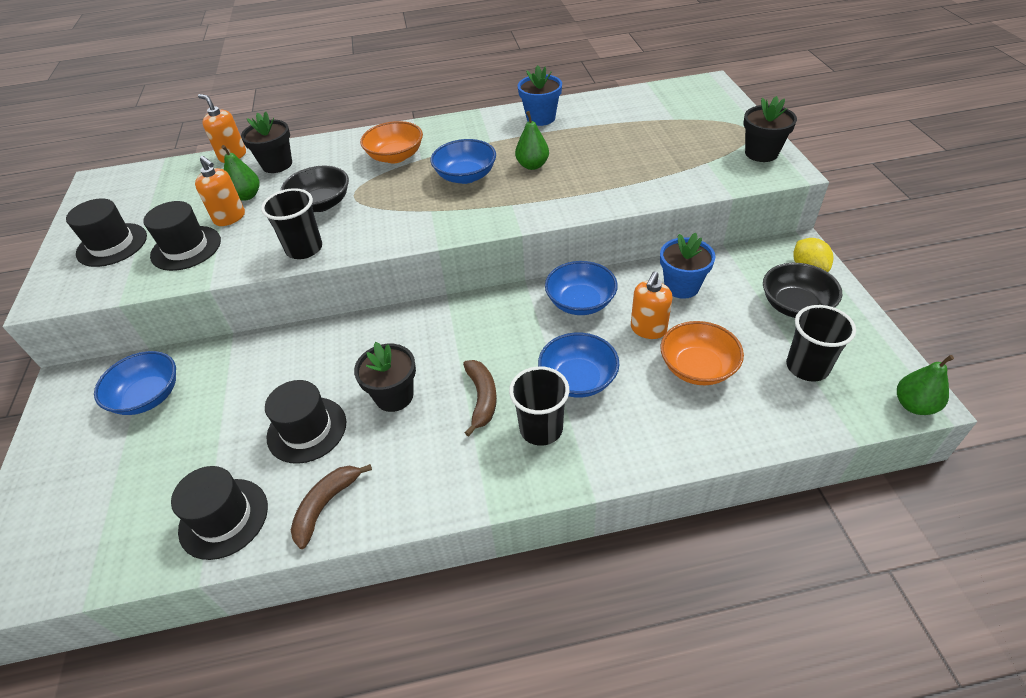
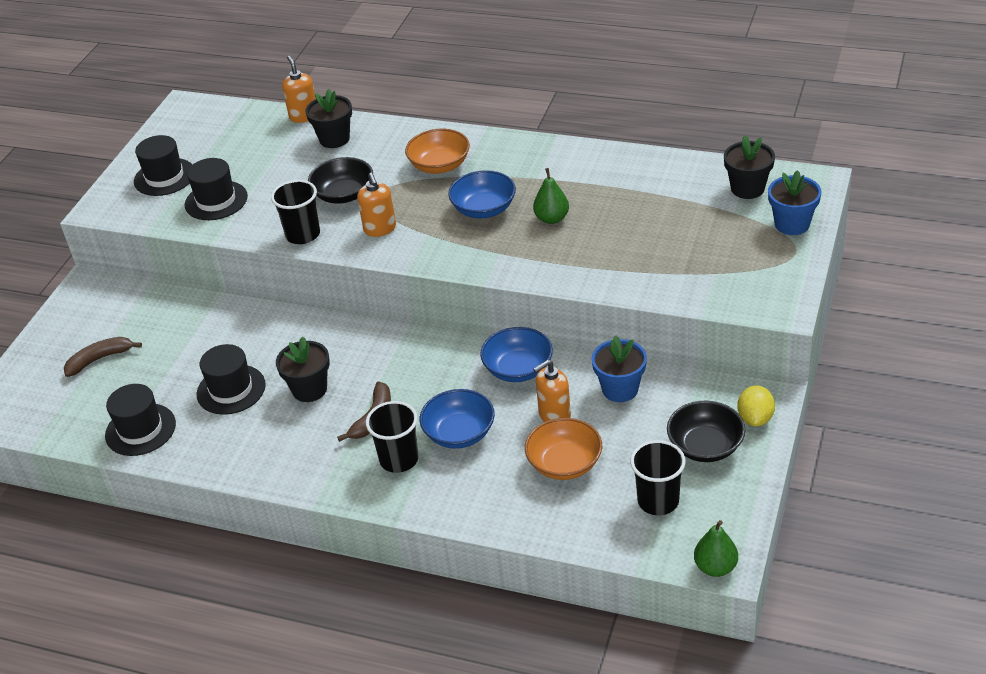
camera: 30 degrees right, 5 degrees down
blue bowl [94,351,176,415] -> none
orange soap dispenser [195,156,245,226] -> orange soap dispenser moved to [357,173,396,237]
green pear [221,145,259,201] -> none
brown banana [291,464,372,549] -> brown banana moved to [64,337,142,377]
blue flower pot [518,65,562,126] -> blue flower pot moved to [768,170,821,235]
black flower pot [744,96,797,162] -> black flower pot moved to [724,135,775,199]

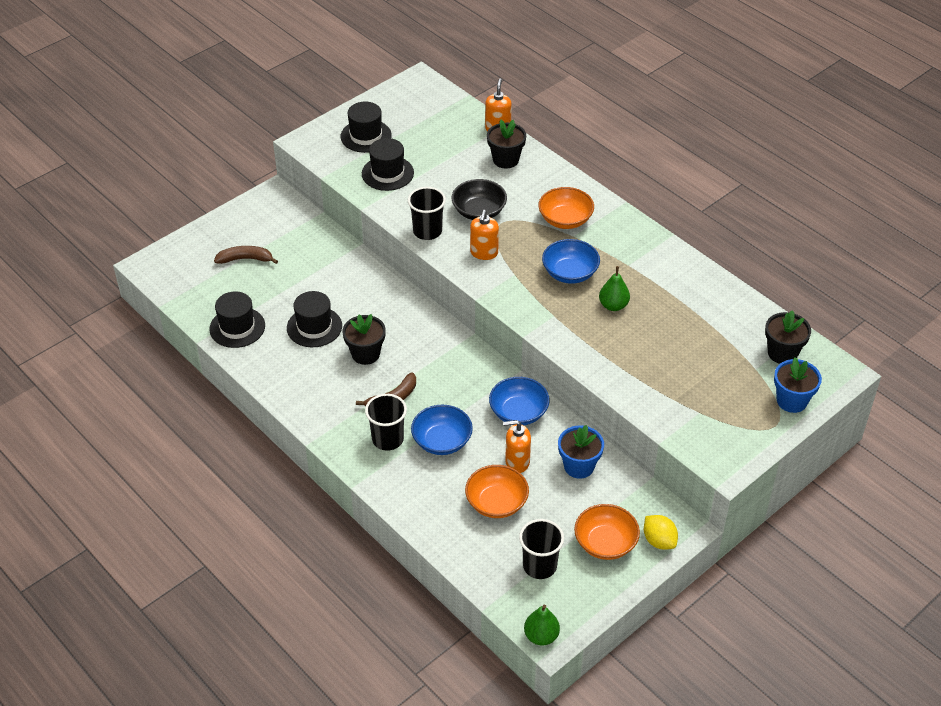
camera: 25 degrees right, 5 degrees up
black bowl [667,400,746,462] -> orange bowl [574,504,640,560]
yellow lemon [737,385,775,427] -> yellow lemon turned 75 degrees counterclockwise [644,515,678,550]

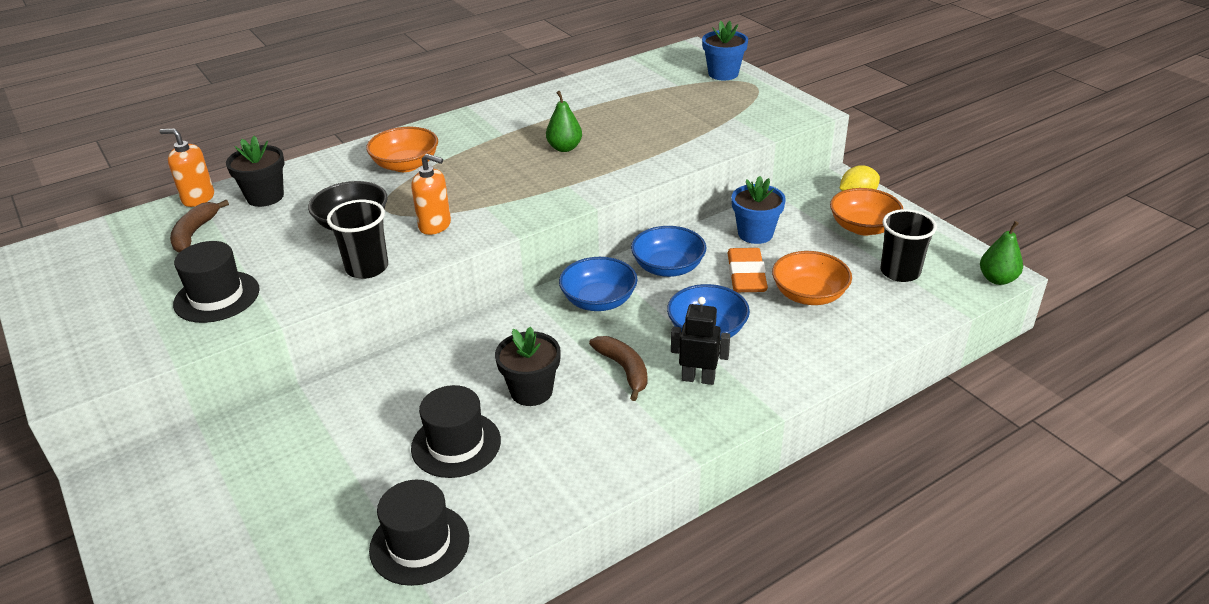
camera: 80 degrees left, 10 degrees down
brown banana [214,246,278,264] -> brown banana moved to [170,200,229,253]
black hat [341,102,392,153] -> none
black cup [365,394,407,451] -> black robot [671,297,730,385]
orange soap dispenser [503,420,531,473] -> orange eraser [728,248,768,292]
blue bowl [542,239,600,284] -> blue bowl moved to [559,257,638,311]
black flower pot [765,310,811,364] -> none

